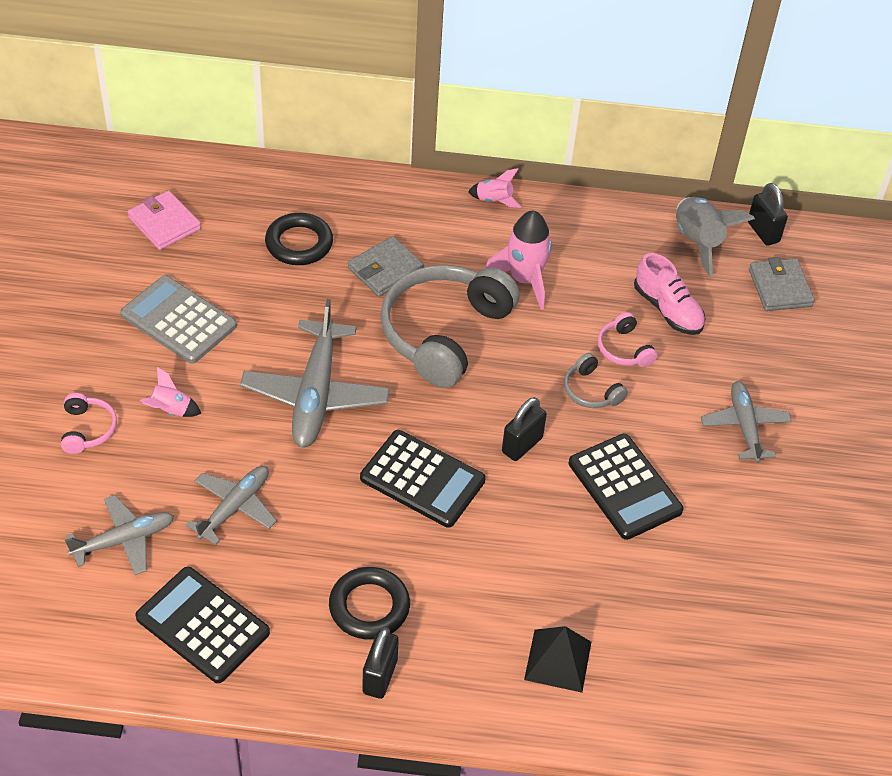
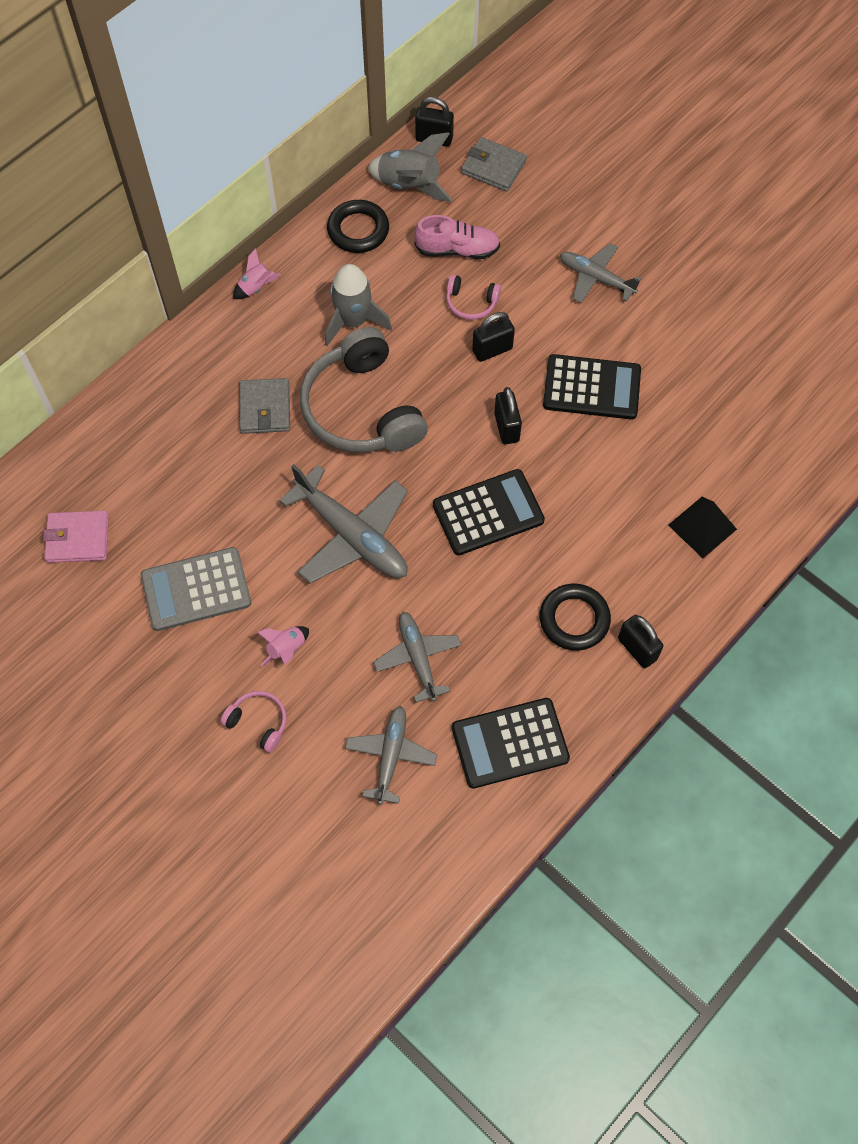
camera: 50 degrees left, 15 degrees up
black ring [265,213,333,265] -> black ring moved to [327,200,389,253]
pink rocket [486,211,552,310] -> grey rocket [325,264,392,346]
grey headphones [564,353,628,408] -> black padlock [472,312,515,362]

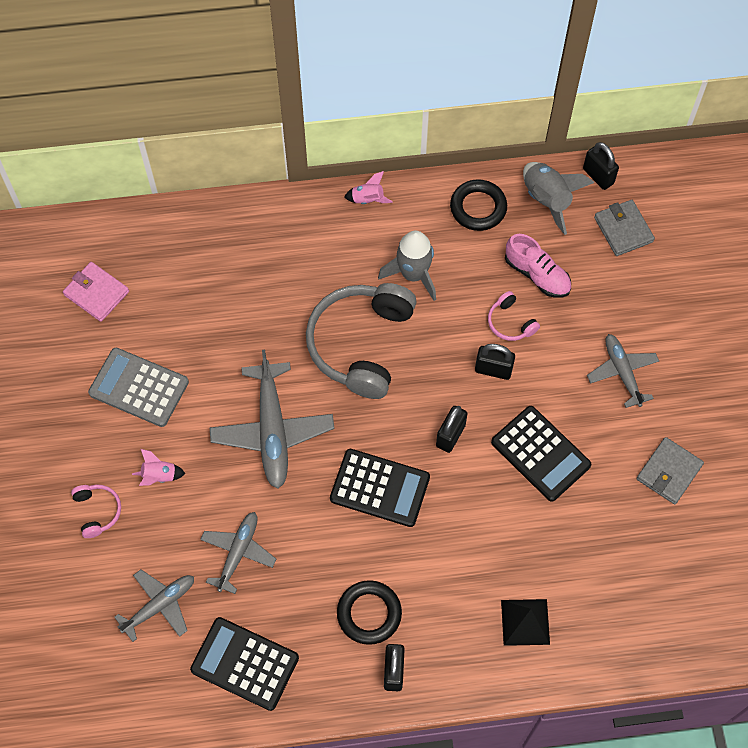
camera: 40 degrees right, 0 degrees up
grey wallet [239,378,290,434] -> grey wallet moved to [637,437,704,504]

